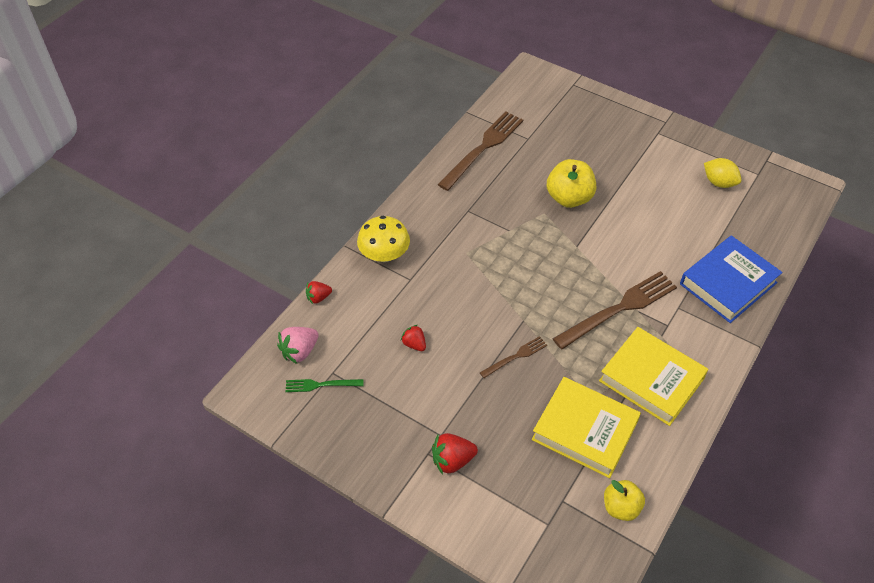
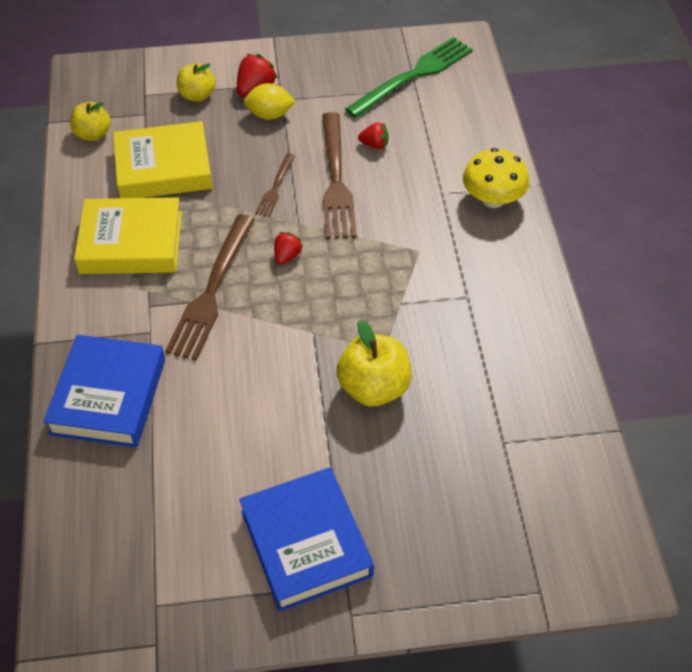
camera: 140 degrees right, 0 degrees up
pink strawberry [277,327,319,364] -> none
green fork [285,379,363,392] -> green fork [345,37,473,118], size x1.98
red strawberry [306,281,332,304] -> red strawberry moved to [274,232,303,265]
brown fork [437,112,523,191] -> brown fork moved to [322,112,357,239]
yellow lemon [704,158,741,188] -> yellow lemon moved to [244,83,296,120]
none -> yellow apple [177,63,216,102]
none -> blue book [239,467,374,612]

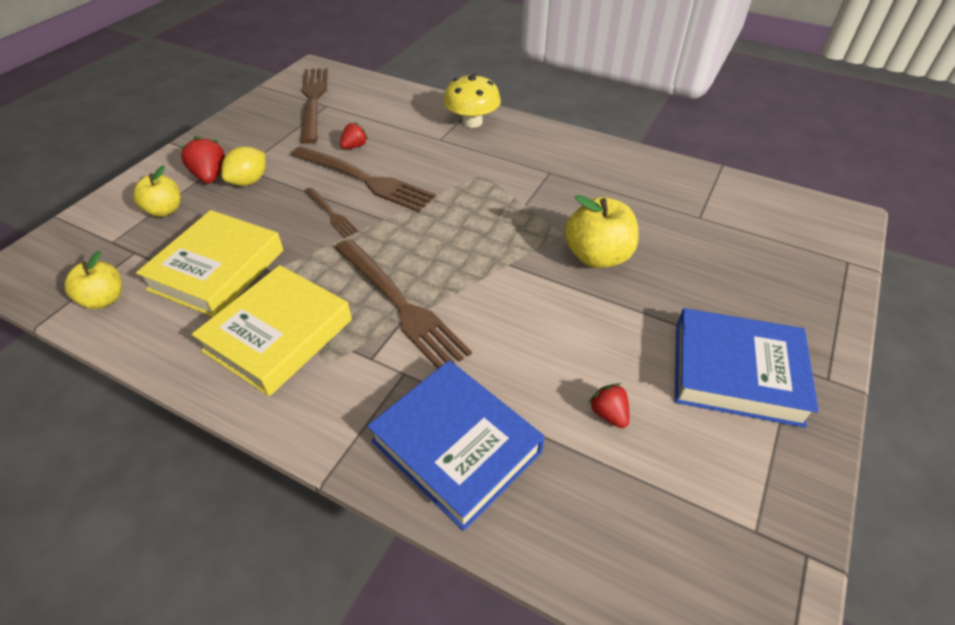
camera: 55 degrees left, 5 degrees down
red strawberry [274,232,303,265] -> red strawberry moved to [589,383,630,428]
green fork [345,37,473,118] -> brown fork [301,68,328,144]

